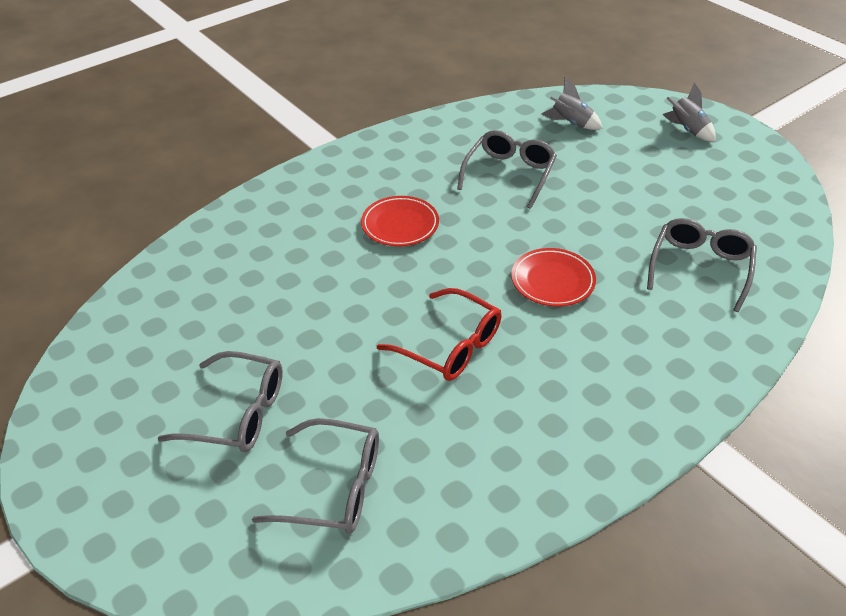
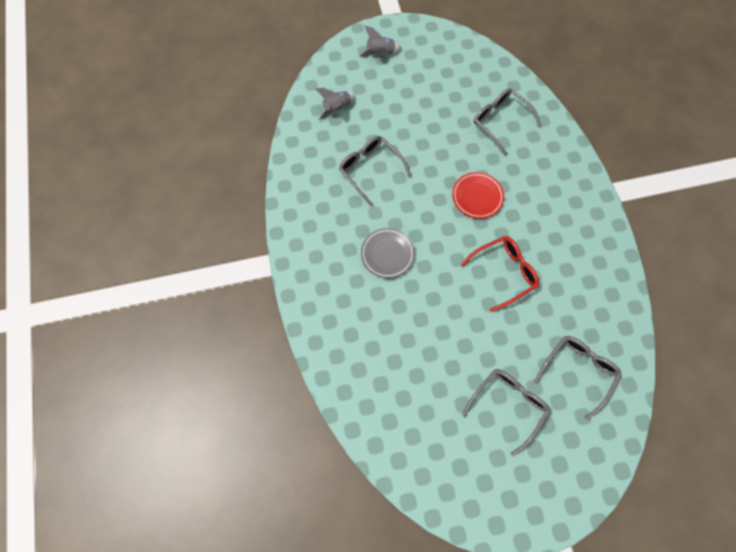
camera: 65 degrees left, 25 degrees up
red plate [361,196,439,246] -> grey plate [361,228,415,278]

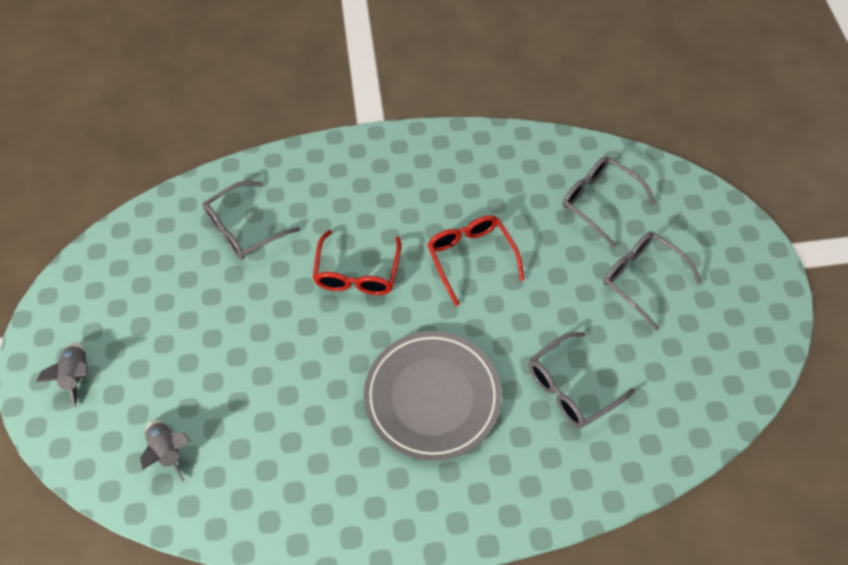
camera: 85 degrees left, 10 degrees down
grey glasses [339,136,411,206] -> grey glasses moved to [529,332,635,428]
grey plate [361,228,415,278] -> grey plate [364,331,502,461], size x1.76
red plate [452,172,504,219] -> red glasses [313,230,401,295]

